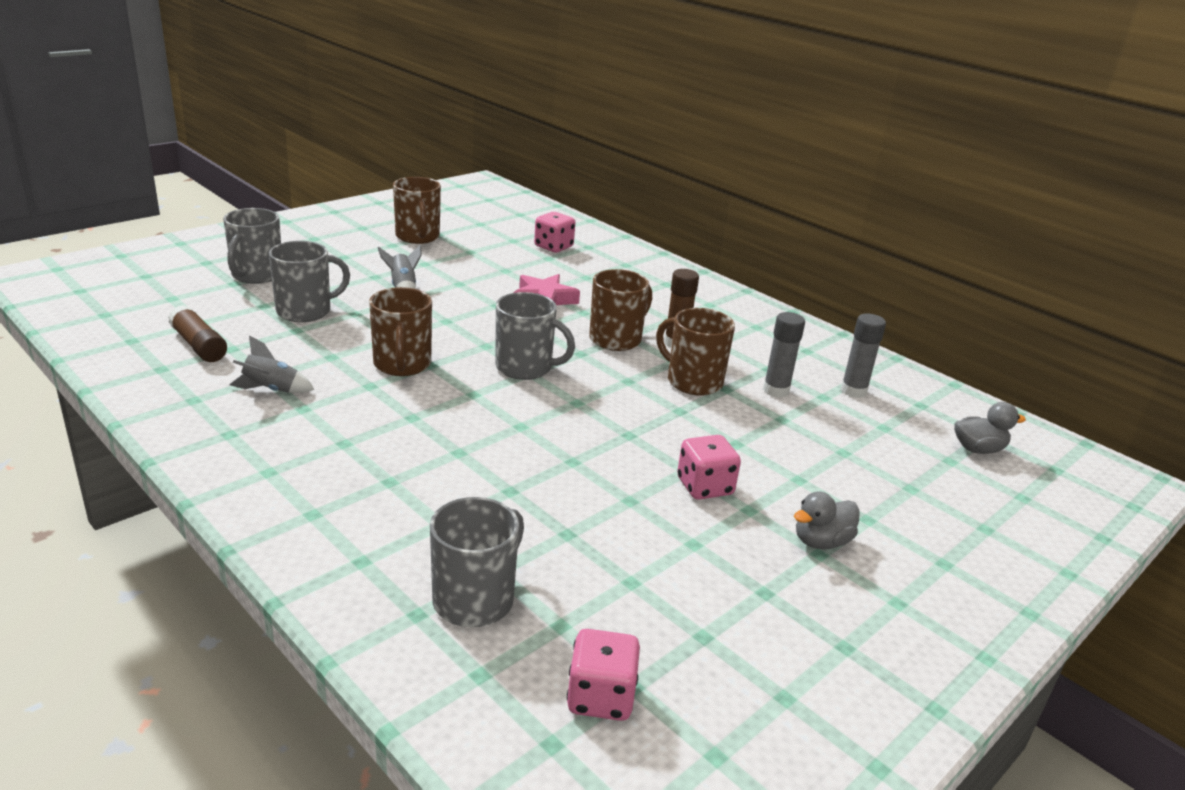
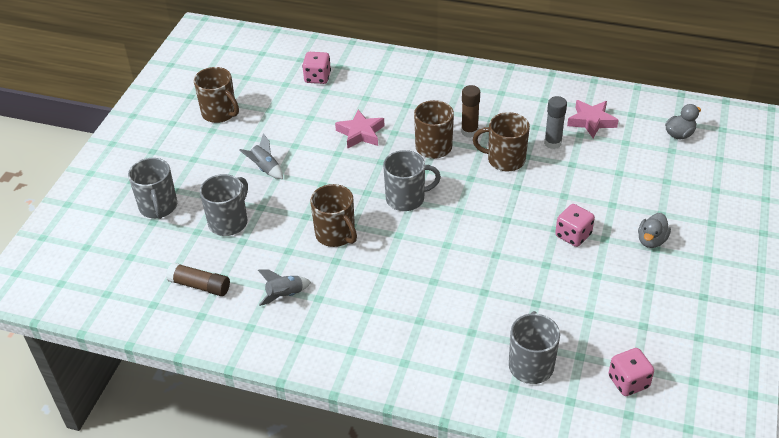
camera: 25 degrees left, 15 degrees up
grey glue stick [841,313,886,398] -> pink star [567,100,618,138]

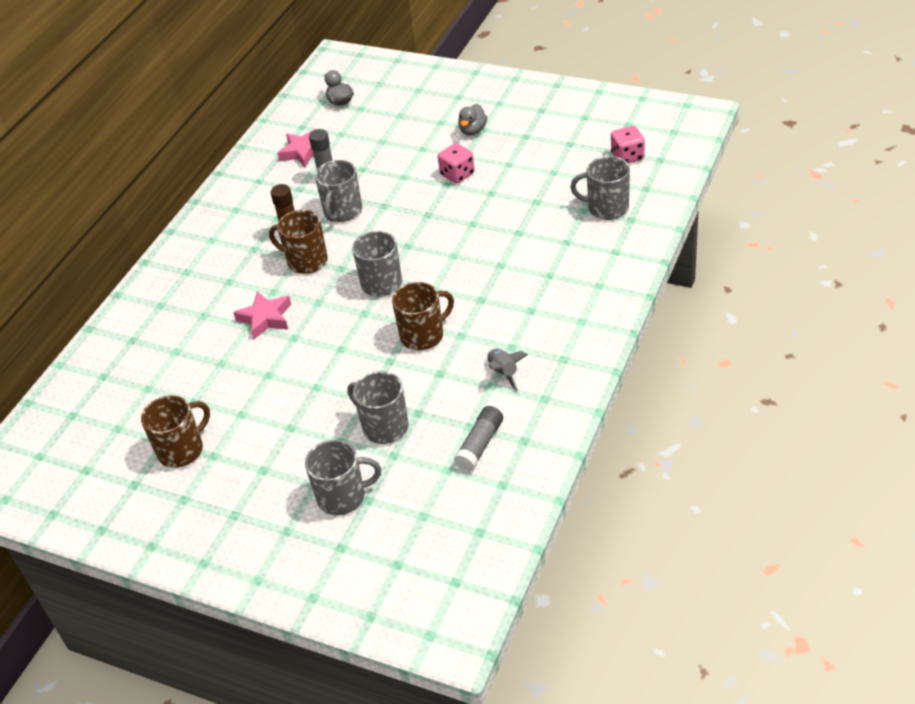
camera: 80 degrees left, 0 degrees up
brown glue stick [166,263,230,296] -> grey glue stick [454,406,503,471]
grey rocket [239,133,283,179] -> none
pink dice [302,52,331,84] -> none
brown mug [473,112,530,171] -> grey mug [315,160,362,222]
grey duck [638,213,671,248] -> grey duck turned 75 degrees clockwise [458,104,487,135]

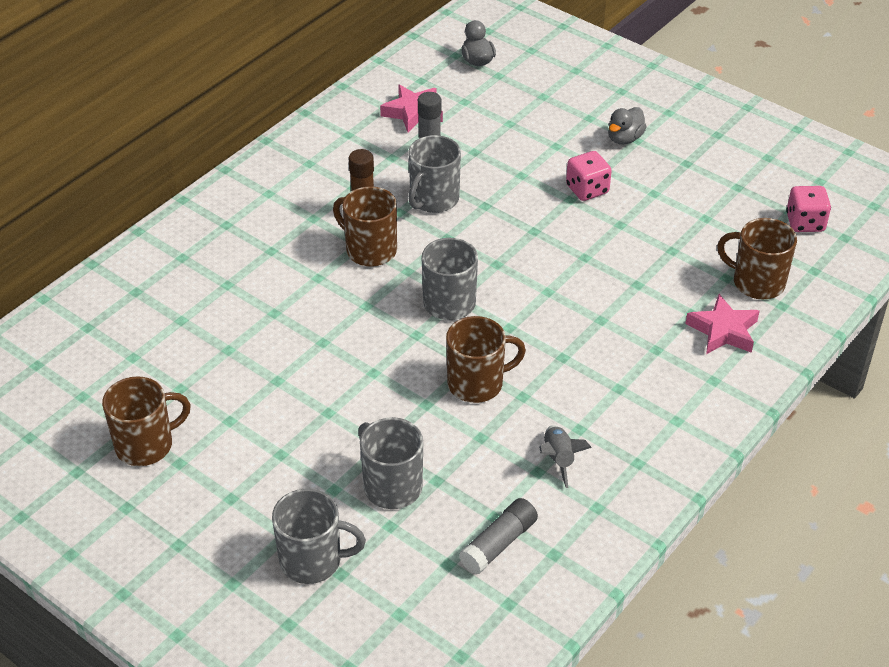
camera: 10 degrees right, 0 degrees up
pink star [233,291,291,340] -> pink star moved to [686,294,760,354]
grey mug [570,156,630,220] -> brown mug [717,218,797,299]

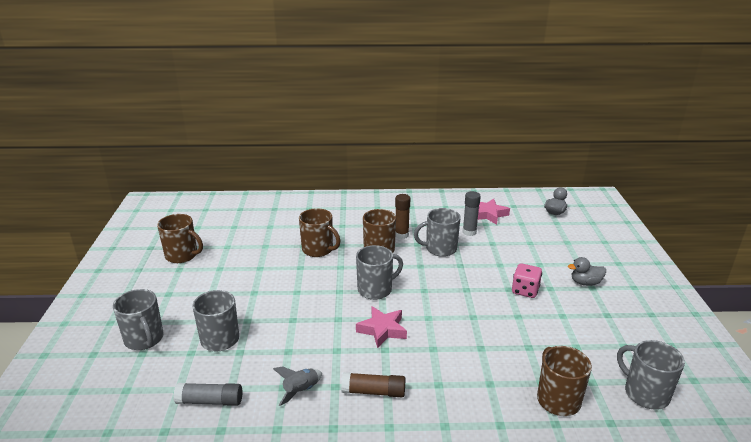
camera: 50 degrees right, 15 degrees down
brown mug [446,316,526,403] -> brown mug moved to [299,208,340,257]
pink star [686,294,760,354] -> pink star moved to [356,306,407,348]
pink dice [786,186,831,232] -> grey mug [617,340,685,410]
none -> brown glue stick [341,372,406,397]

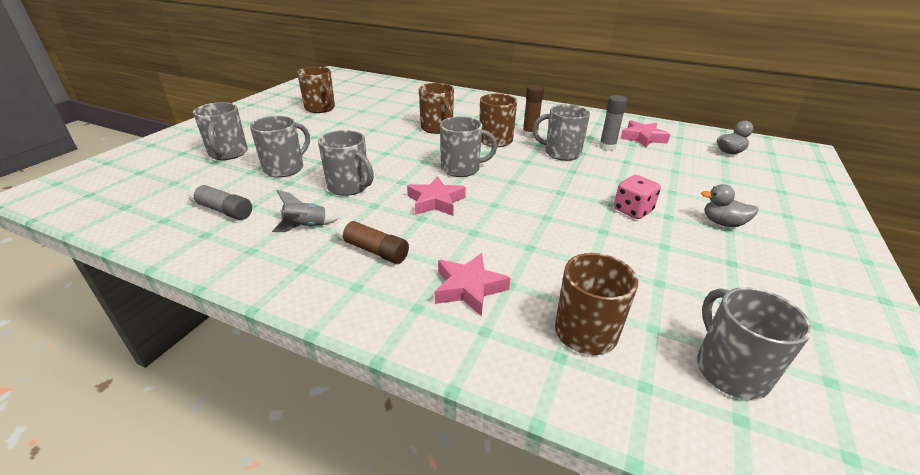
camera: 25 degrees right, 5 degrees up
none -> grey mug [318,130,374,196]
none -> pink star [435,253,510,317]

